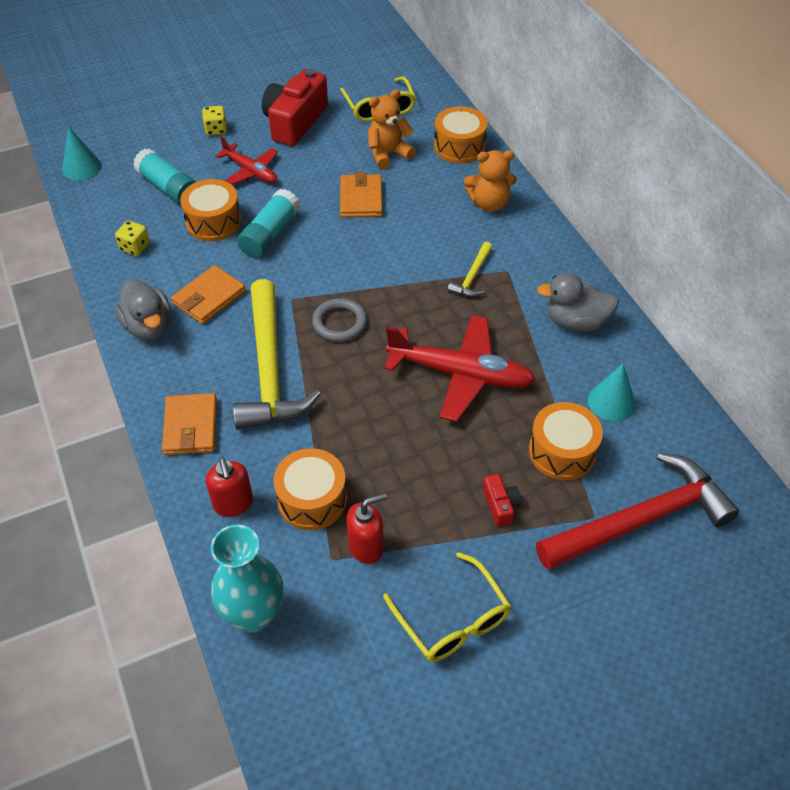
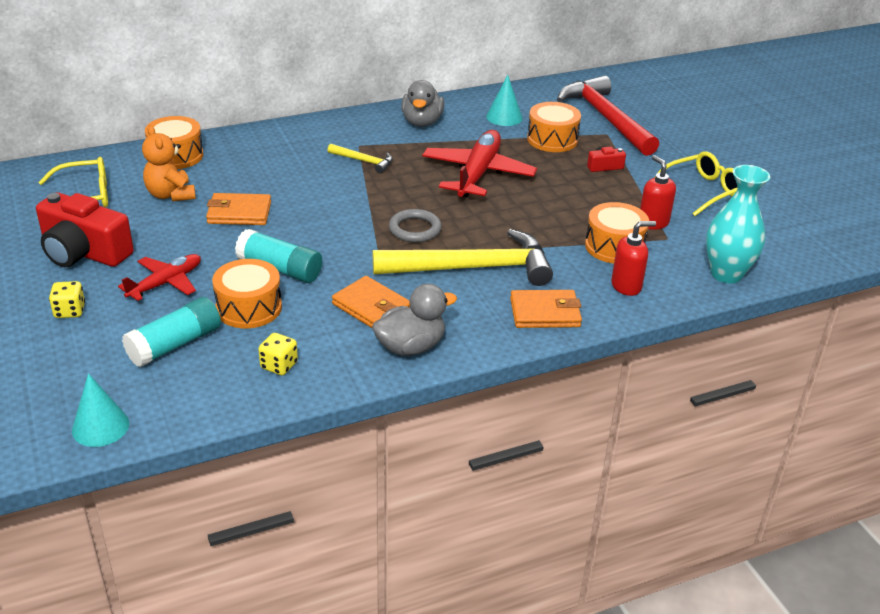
camera: 90 degrees left, 15 degrees down
orange teddy bear [464,150,516,212] -> none

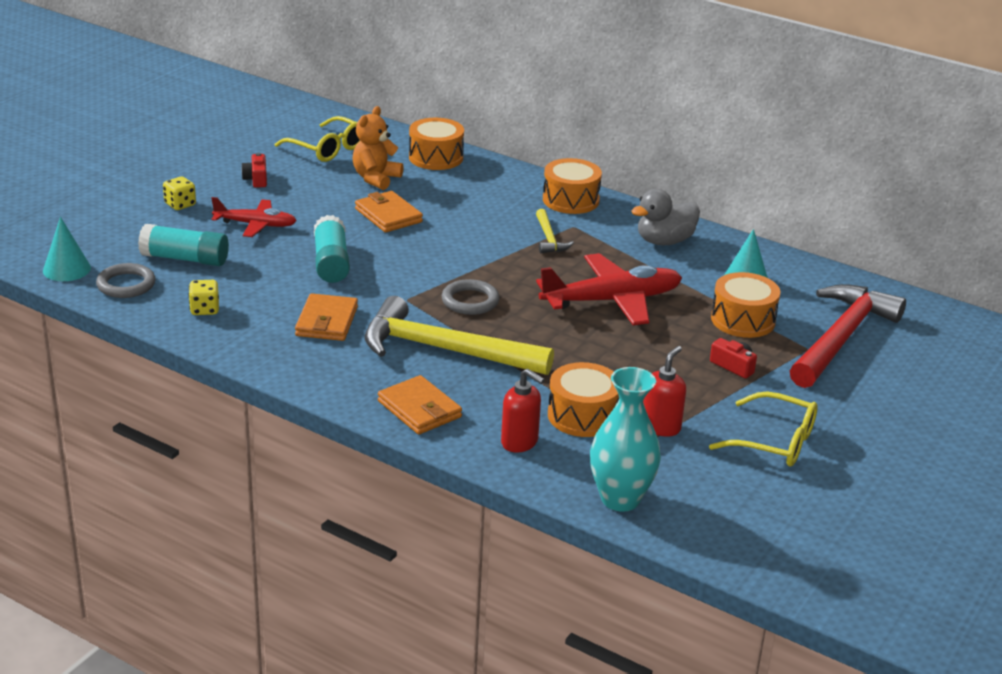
camera: 55 degrees right, 5 degrees down
red camera [36,192,134,267] -> red camera [241,153,267,188], size x0.45
orange drum [212,259,282,329] -> orange drum moved to [543,158,602,214]
grey duck [372,284,457,356] -> none
yellow hammer [373,229,553,286] -> yellow hammer turned 150 degrees clockwise [365,296,554,375]
none -> grey ring [96,263,156,298]

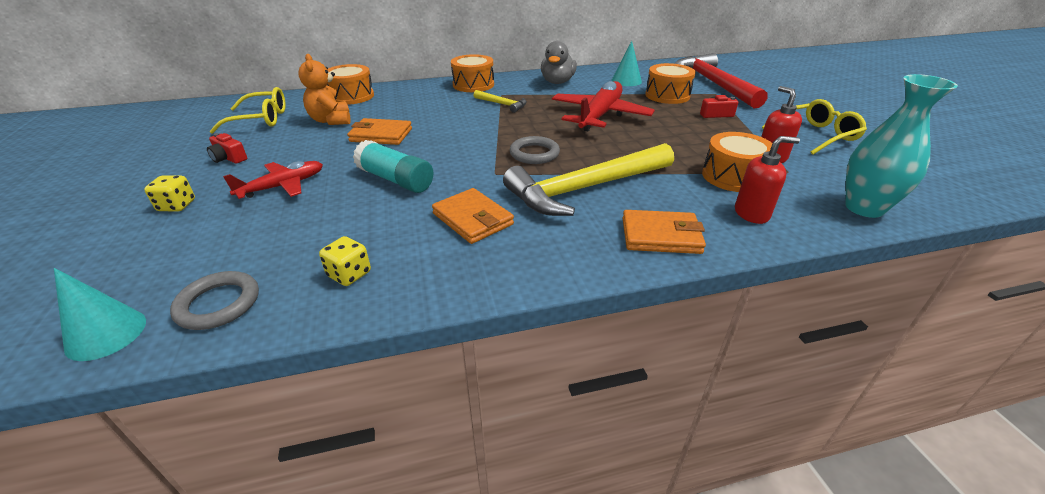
camera: 45 degrees left, 5 degrees up
turquoise glue stick [138,224,229,266] -> none

